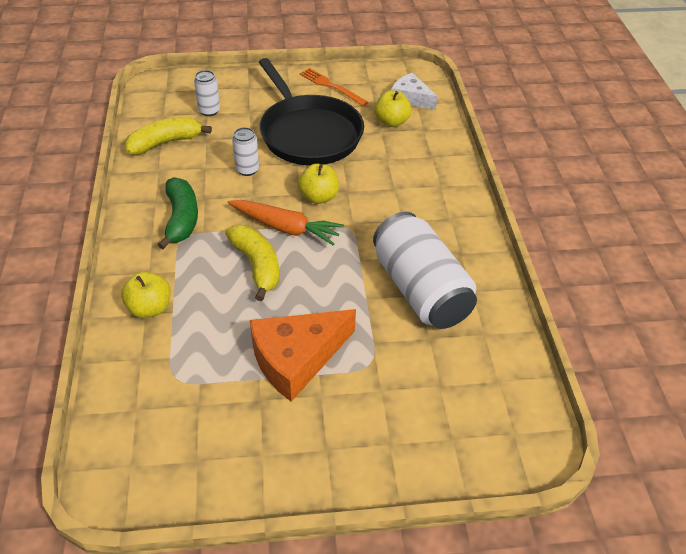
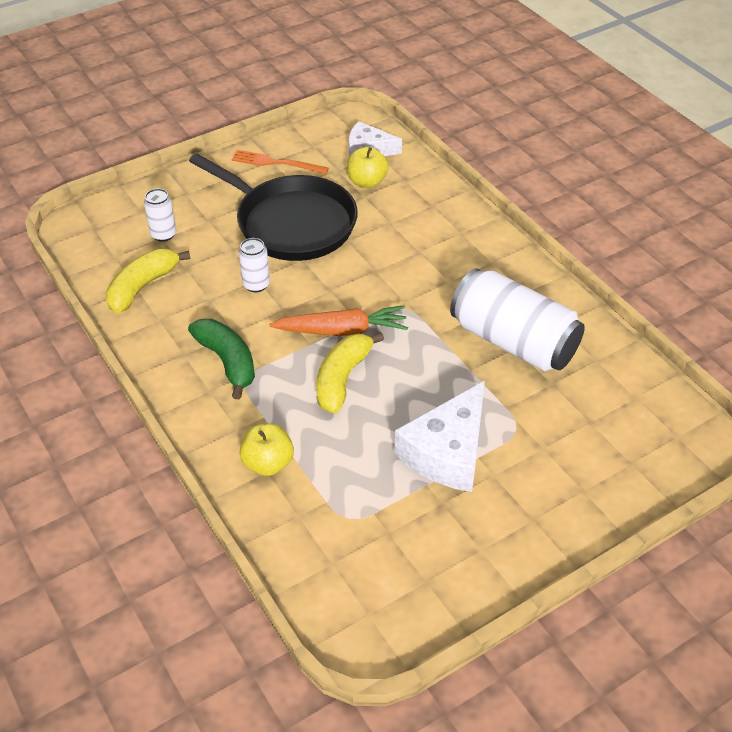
camera: 25 degrees left, 0 degrees up
yellow banana [225,225,279,301] -> yellow banana turned 105 degrees counterclockwise [316,332,384,413]
orange cheese [250,309,356,402] -> white cheese [394,381,485,492]
yellow apple [298,164,339,204] -> none

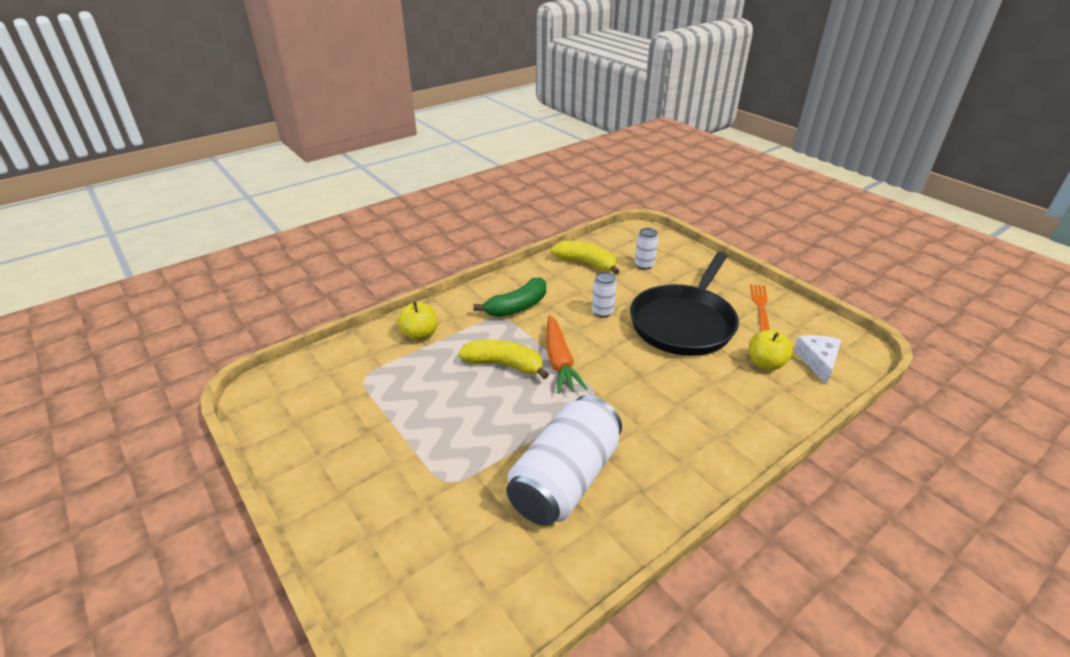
camera: 85 degrees right, 10 degrees down
white cheese [394,381,485,492] -> none

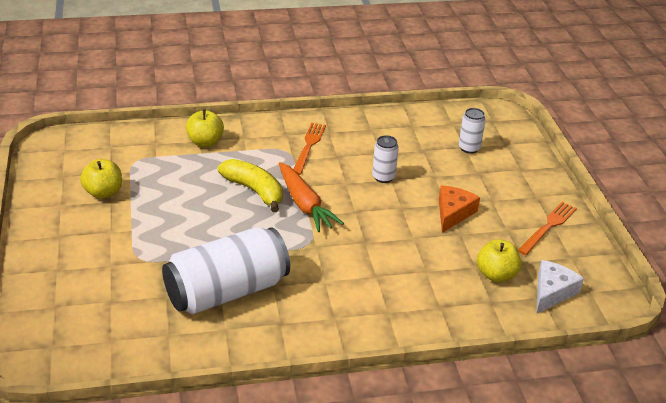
camera: 25 degrees right, 0 degrees up
green banana [473,277,546,317] -> orange fork [293,123,326,175]
orange carrot [547,315,588,393] -> orange carrot turned 45 degrees counterclockwise [279,162,344,232]
yellow banana [551,241,620,275] -> none
black pan [630,252,739,356] -> orange cheese [439,185,480,233]
none -> yellow apple [80,159,122,199]

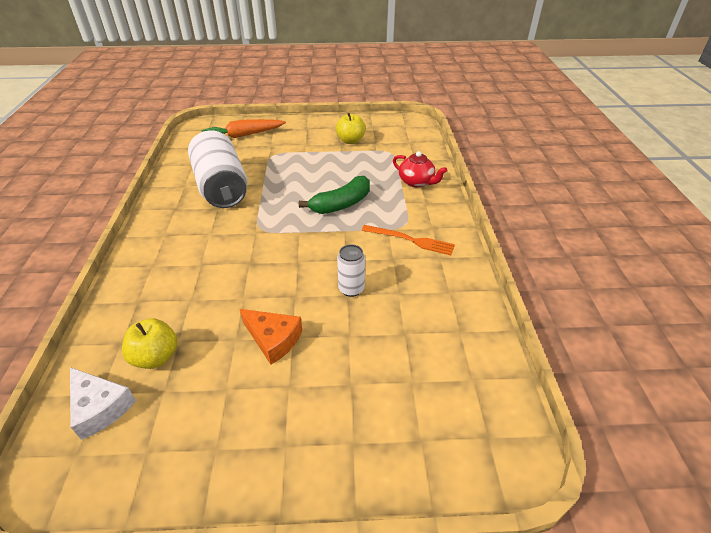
camera: 100 degrees right, 5 degrees up
yellow apple [186,109,224,147] -> red teapot [393,151,447,187]
yellow banana [218,159,283,212] -> green banana [299,176,370,214]
orange carrot [279,162,344,232] -> orange carrot moved to [201,119,286,138]
white can [459,108,486,154] -> none
orange fork [518,202,577,255] -> none

